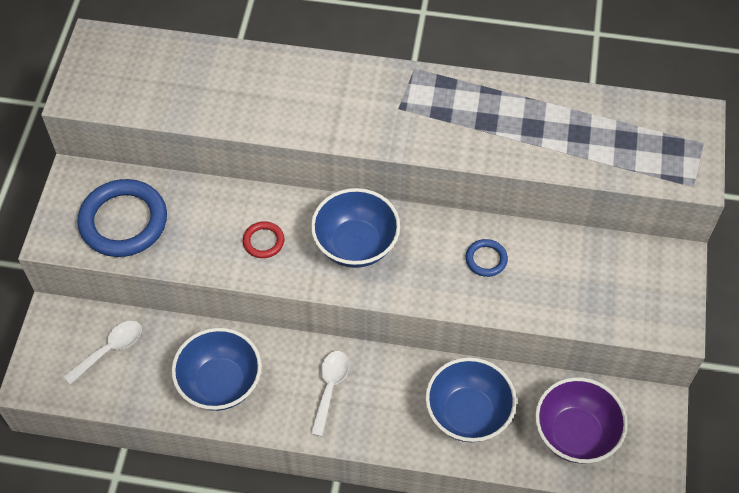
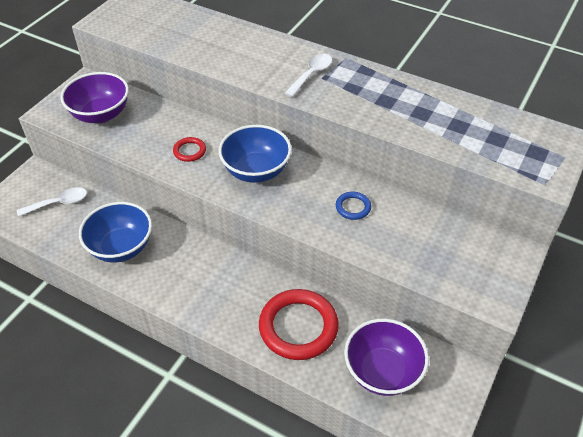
camera: 20 degrees right, 10 degrees down
blue ring [77,179,167,257] -> purple bowl [60,72,129,123]
white spoon [310,351,349,437] -> white spoon moved to [285,54,332,97]
blue bowl [425,357,516,442] -> red ring [259,289,339,360]

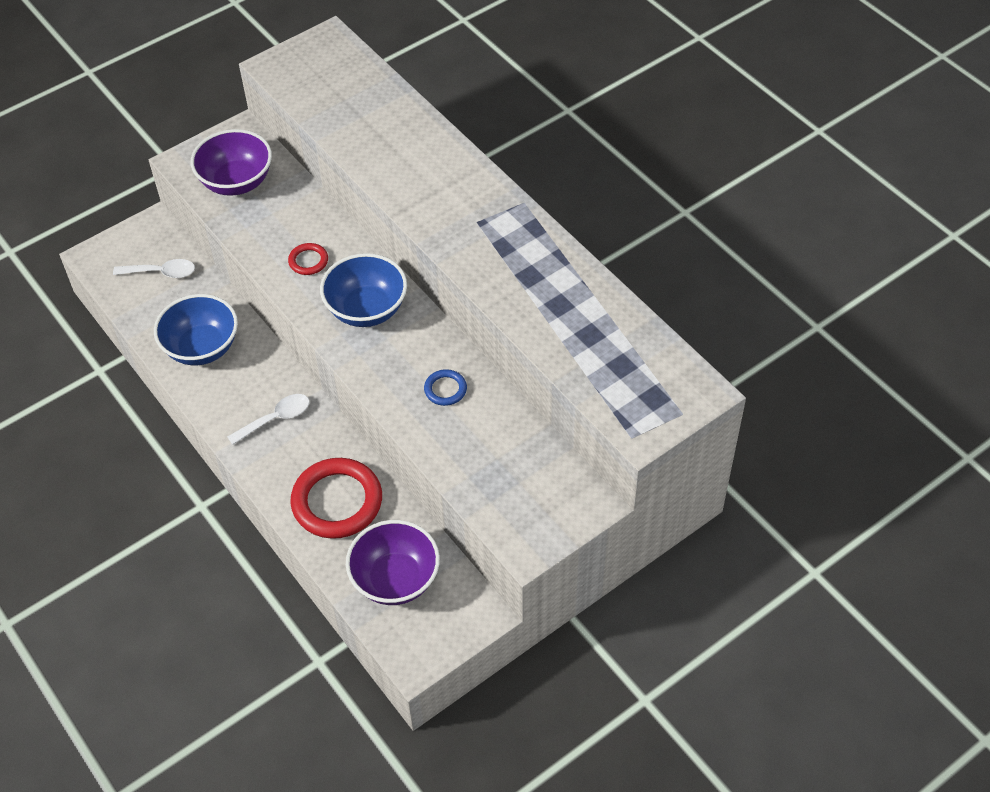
camera: 25 degrees right, 5 degrees up
white spoon [285,54,332,97] -> white spoon moved to [227,394,309,445]

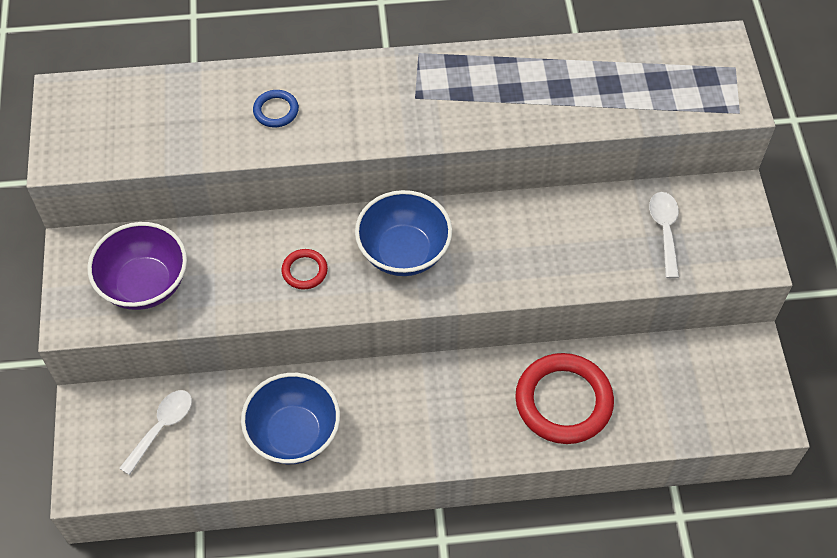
camera: 60 degrees left, 5 degrees up
white spoon [227,394,309,445] -> white spoon moved to [649,192,679,278]
purple bowl [346,520,440,605] -> none
blue ring [424,369,467,406] -> blue ring moved to [253,90,299,128]

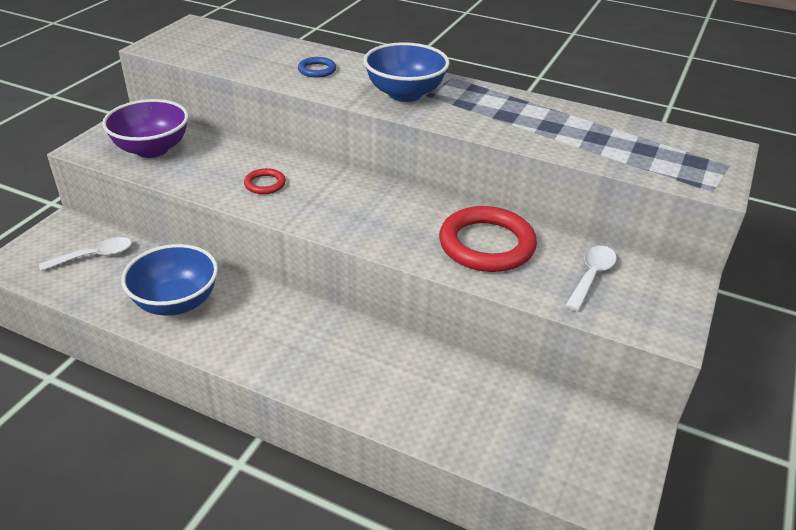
camera: 30 degrees right, 20 degrees down
blue bowl [355,190,452,276] -> blue bowl moved to [363,42,449,102]
red ring [515,353,614,444] -> red ring moved to [439,206,537,272]

